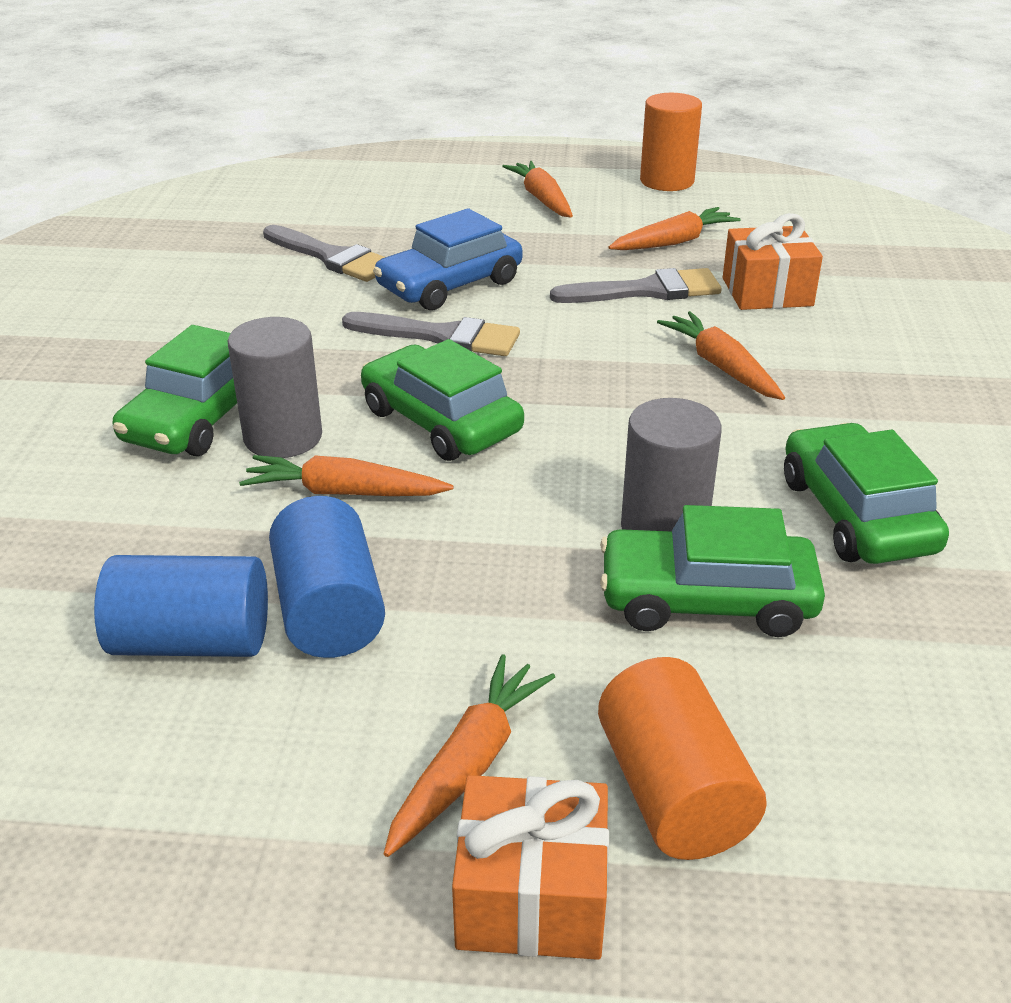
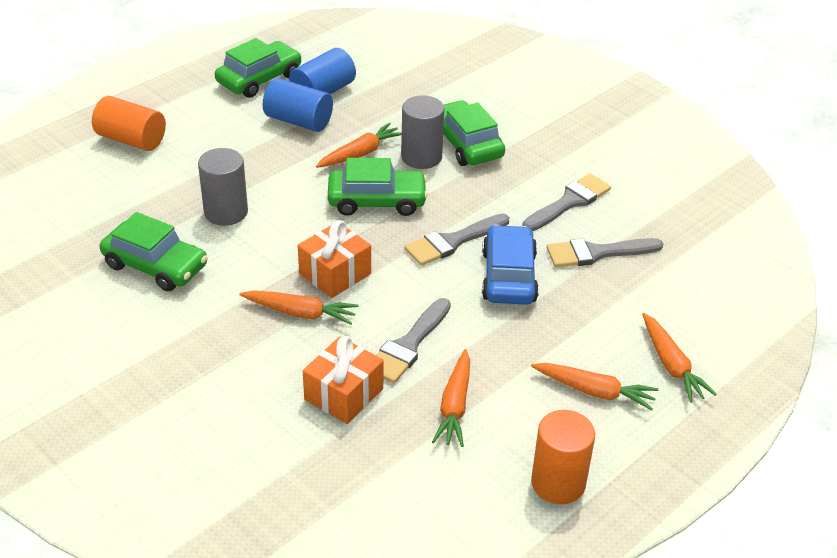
camera: 130 degrees right, 5 degrees up
orange carrot [384,654,555,857] -> orange carrot moved to [642,313,717,403]
orange gift [452,775,609,960] -> orange gift moved to [298,220,371,298]
green car [600,505,825,637] -> green car moved to [215,38,302,98]
none -> grey brush [522,173,611,231]

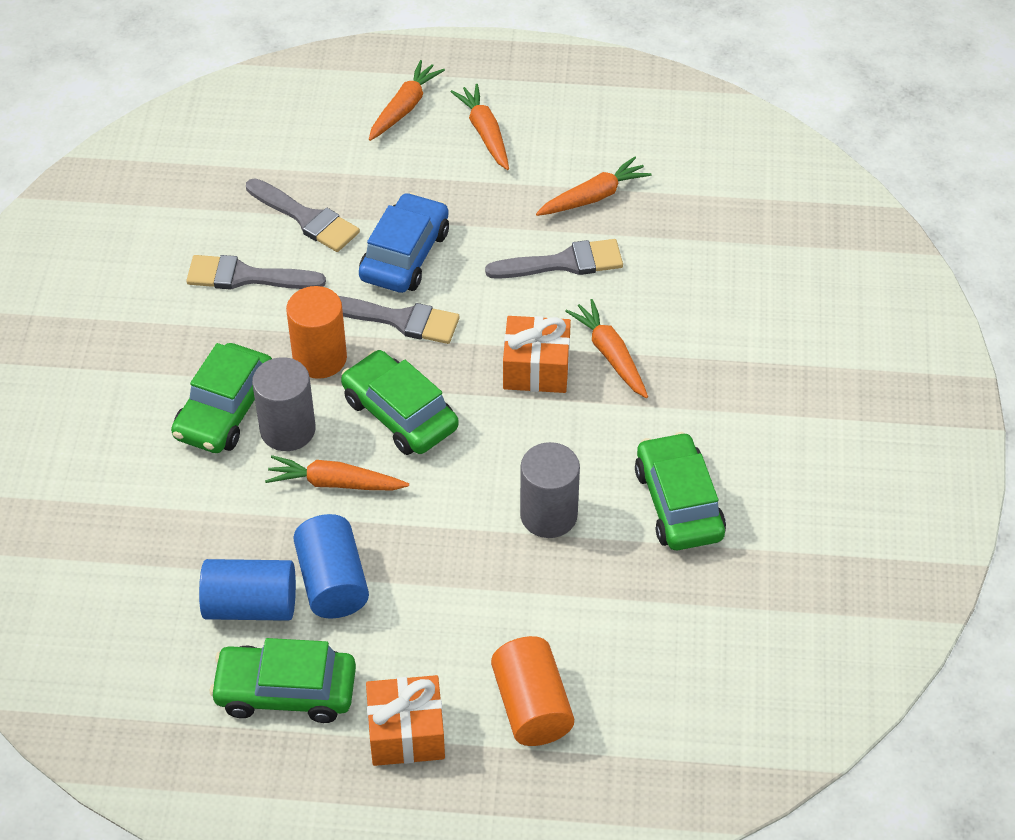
camera: 130 degrees left, 10 degrees up
orange gift [303,336,384,424] -> orange gift moved to [366,675,445,766]
blue car [482,225,539,305] -> blue car turned 150 degrees clockwise [359,192,449,293]
orange cylinder [531,410,595,504] -> orange cylinder moved to [286,286,347,379]

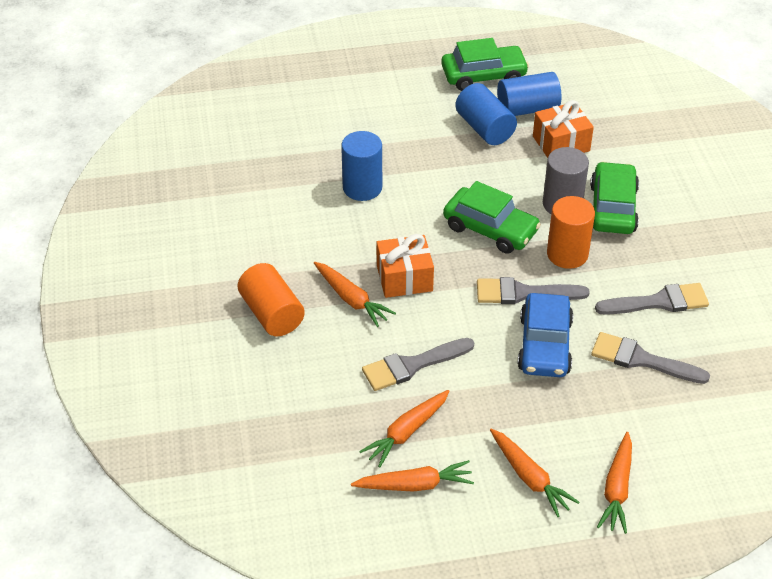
camera: 165 degrees right, 5 degrees down
orange carrot [265,455,409,490] -> orange carrot moved to [351,460,474,492]
orange gift [366,675,445,766] -> orange gift moved to [533,100,594,158]
orange cylinder [491,636,574,746] -> orange cylinder moved to [237,263,305,336]
grey cylinder [520,442,580,538] -> blue cylinder [341,131,382,201]
green car [635,432,726,550] -> none

